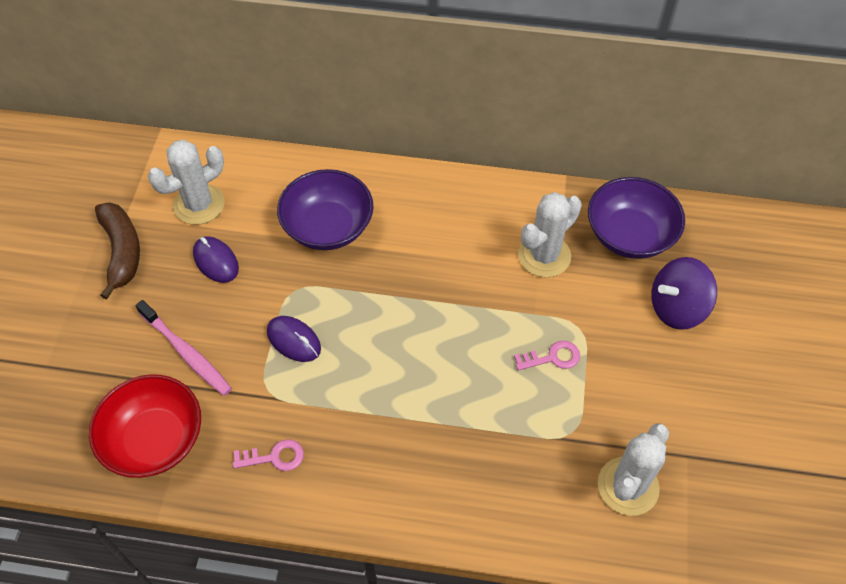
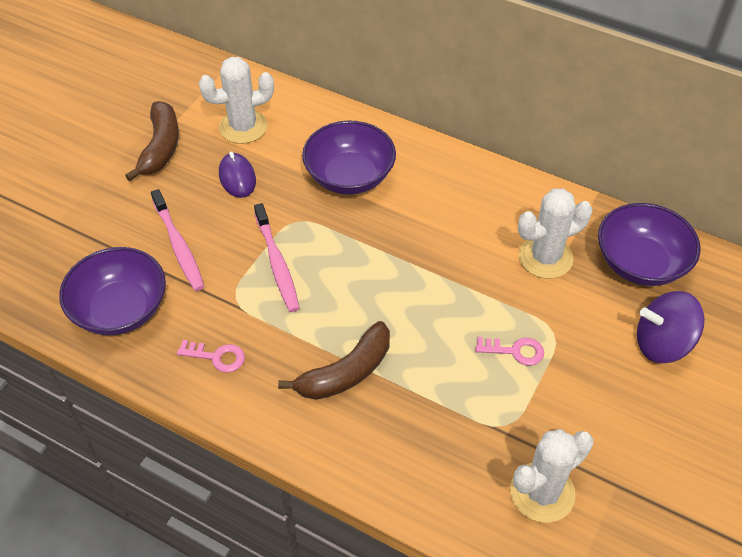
camera: 20 degrees right, 5 degrees down
red bowl [89,374,201,478] -> purple bowl [59,247,166,335]
purple mouse [267,316,321,362] -> pink toothbrush [254,203,300,312]
none -> brown banana [278,321,390,400]

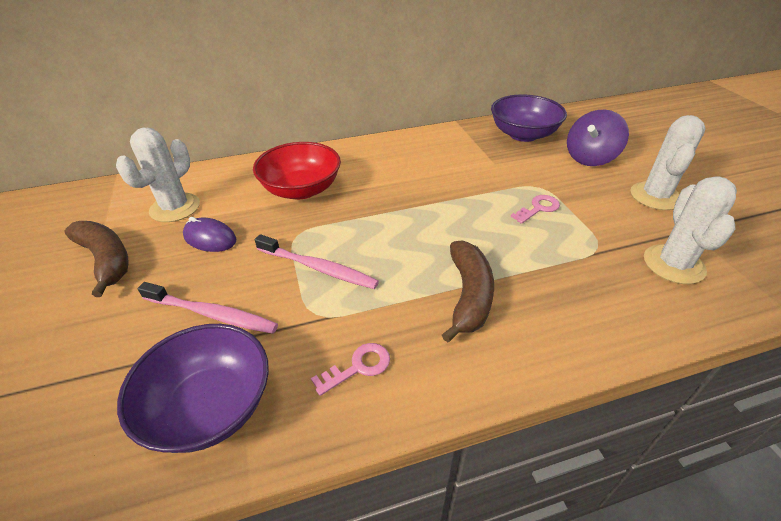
camera: 45 degrees left, 10 degrees down
purple bowl [302,120,396,195] -> red bowl [253,142,341,199]
white cactus [518,188,593,279] -> white cactus moved to [630,115,706,210]

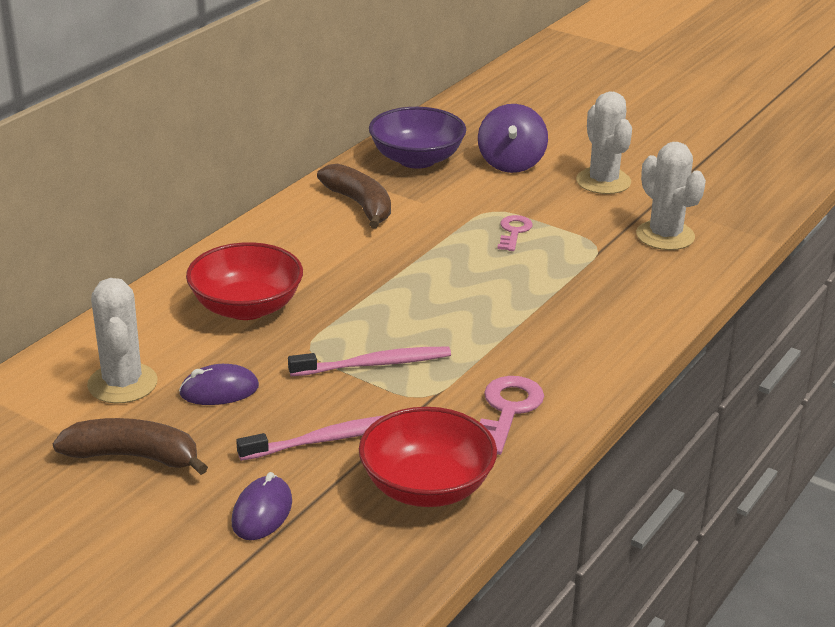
camera: 40 degrees left, 10 degrees down
purple bowl [117,324,269,453] -> red bowl [359,407,497,507]
pink key [311,343,390,396] -> pink key [480,376,544,455], size x1.54
brown banana [442,240,494,343] -> brown banana moved to [317,163,391,229]
none -> purple mouse [232,472,292,540]

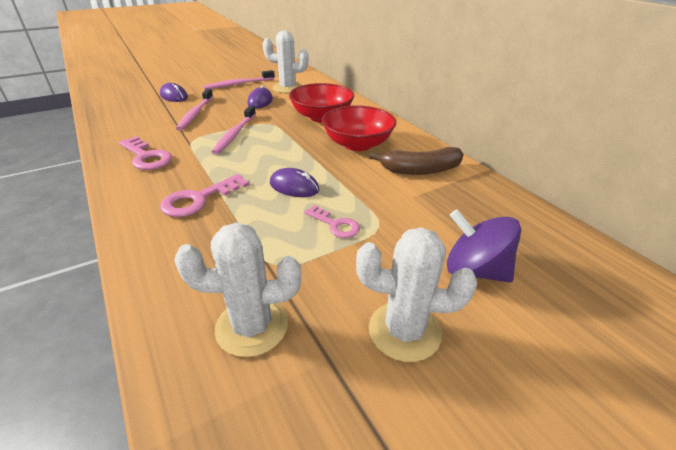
camera: 115 degrees right, 5 degrees up
brown banana [53,418,208,475] -> pink toothbrush [203,70,275,89]
red bowl [359,407,497,507] -> red bowl moved to [322,105,396,151]
purple bowl [369,107,466,169] -> none
none -> pink key [160,174,249,217]
none -> purple mouse [270,168,319,197]

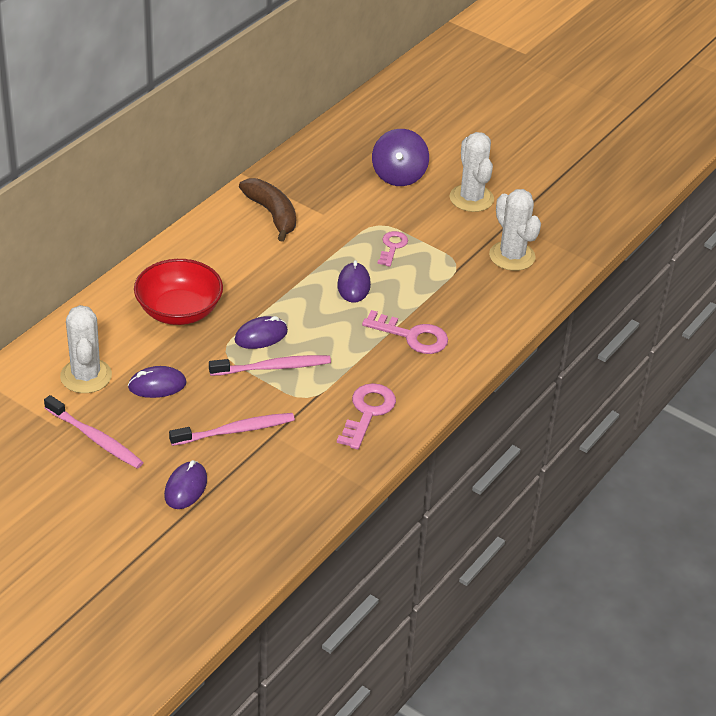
camera: 115 degrees left, 5 degrees up
red bowl [322,105,396,151] -> none
none -> purple mouse [234,316,288,349]

